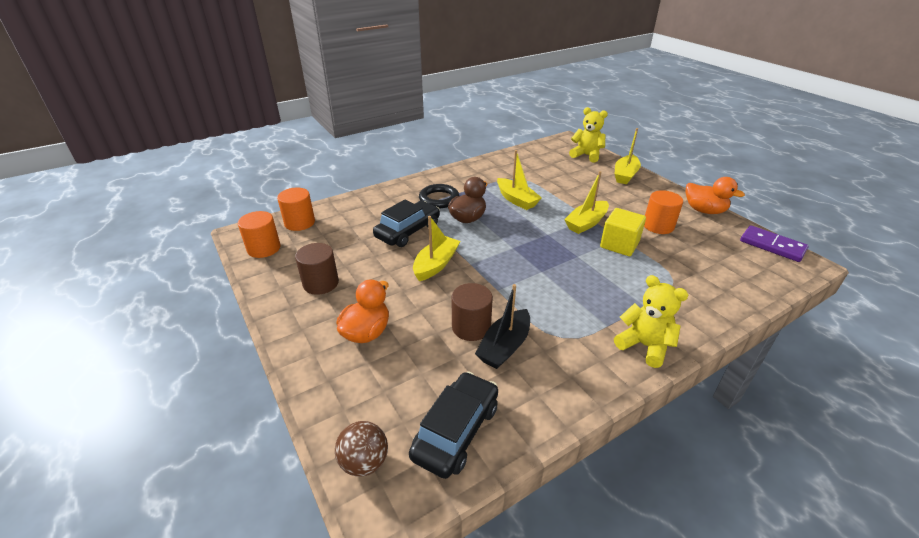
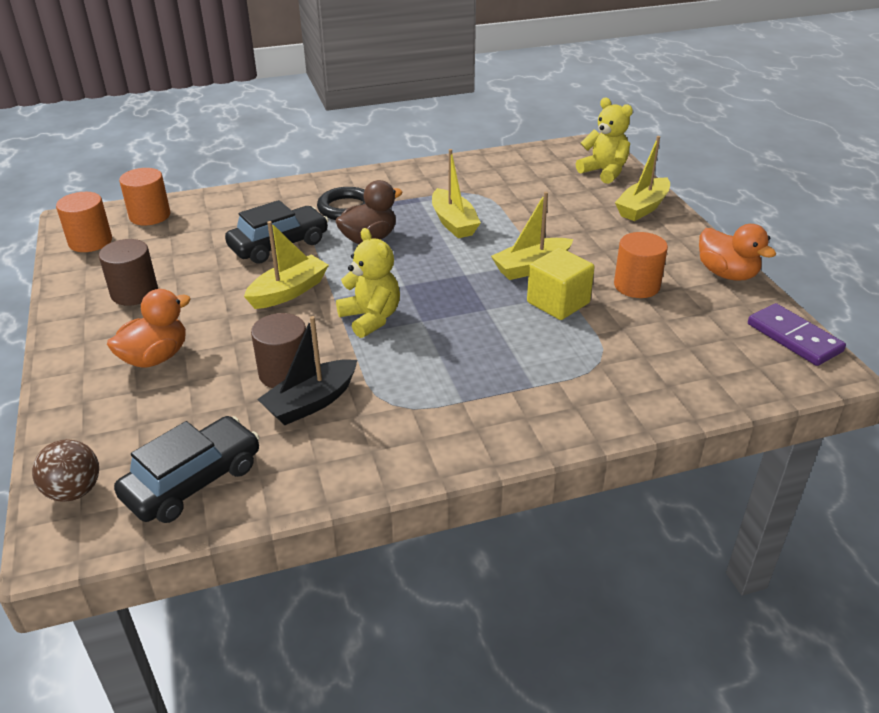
camera: 15 degrees right, 0 degrees up
yellow teddy bear [614,275,689,368] -> yellow teddy bear moved to [336,228,400,338]

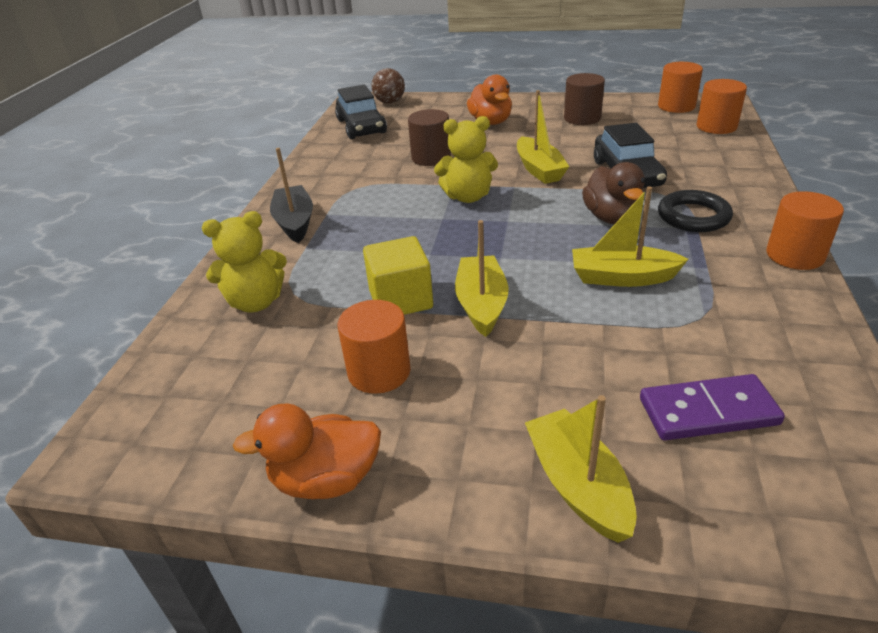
camera: 120 degrees right, 0 degrees up
black boat [257,316,357,425] -> black boat moved to [270,148,313,243]
yellow teddy bear [576,98,633,184] -> yellow teddy bear moved to [202,211,287,313]
purple domino [748,303,846,366] -> purple domino moved to [640,374,785,440]
none -> orange cylinder [766,191,844,270]

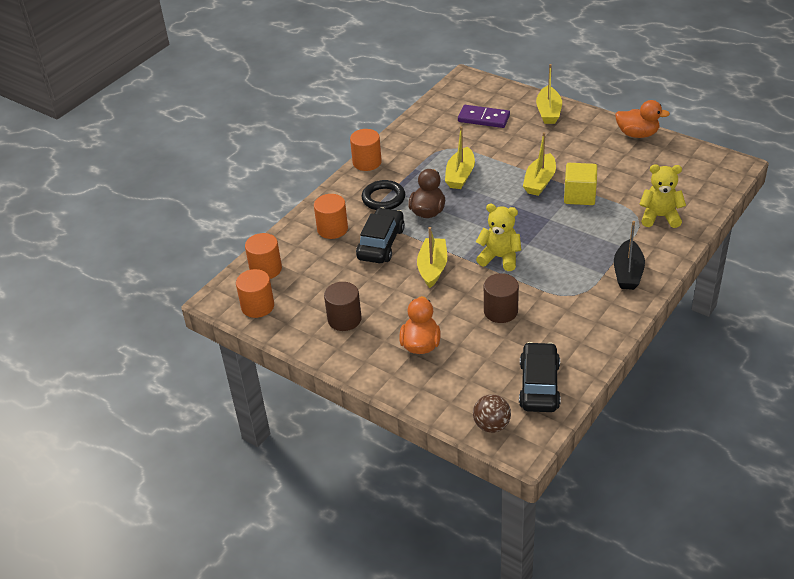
camera: 155 degrees left, 5 degrees up
orange cylinder [337,300,411,394] -> orange cylinder moved to [314,194,348,239]
yellow boat [572,186,689,287] -> yellow boat turned 75 degrees clockwise [445,126,475,189]

